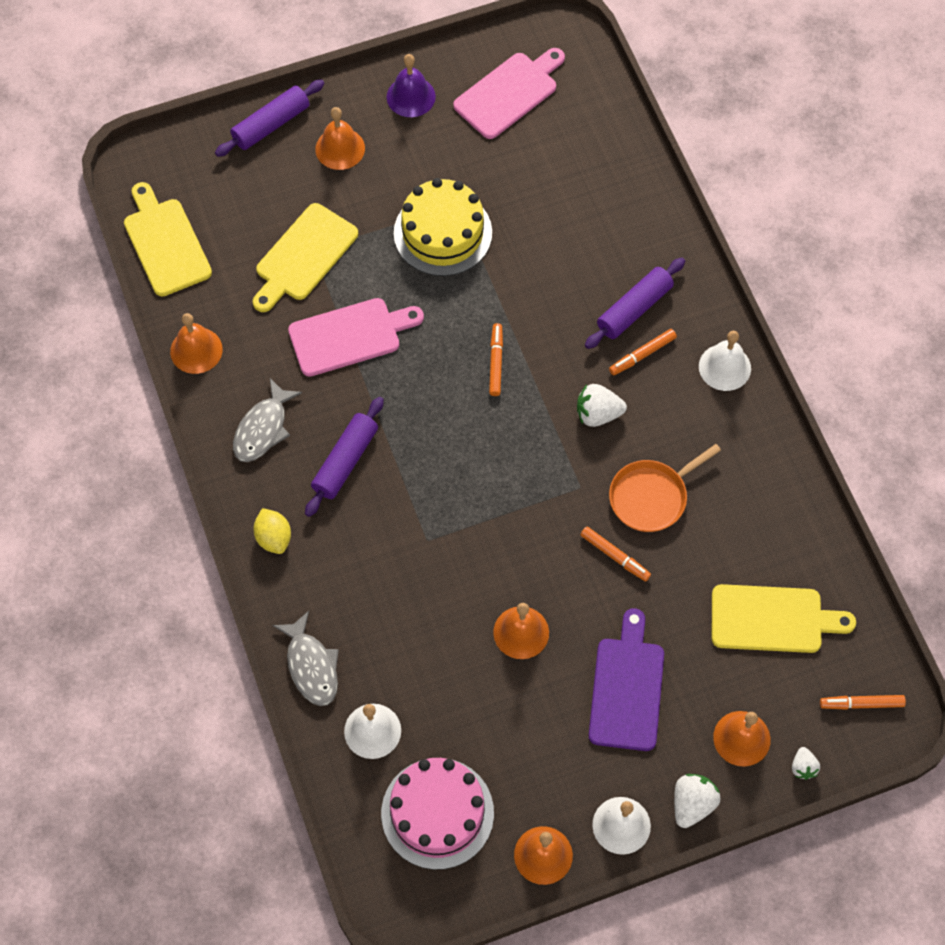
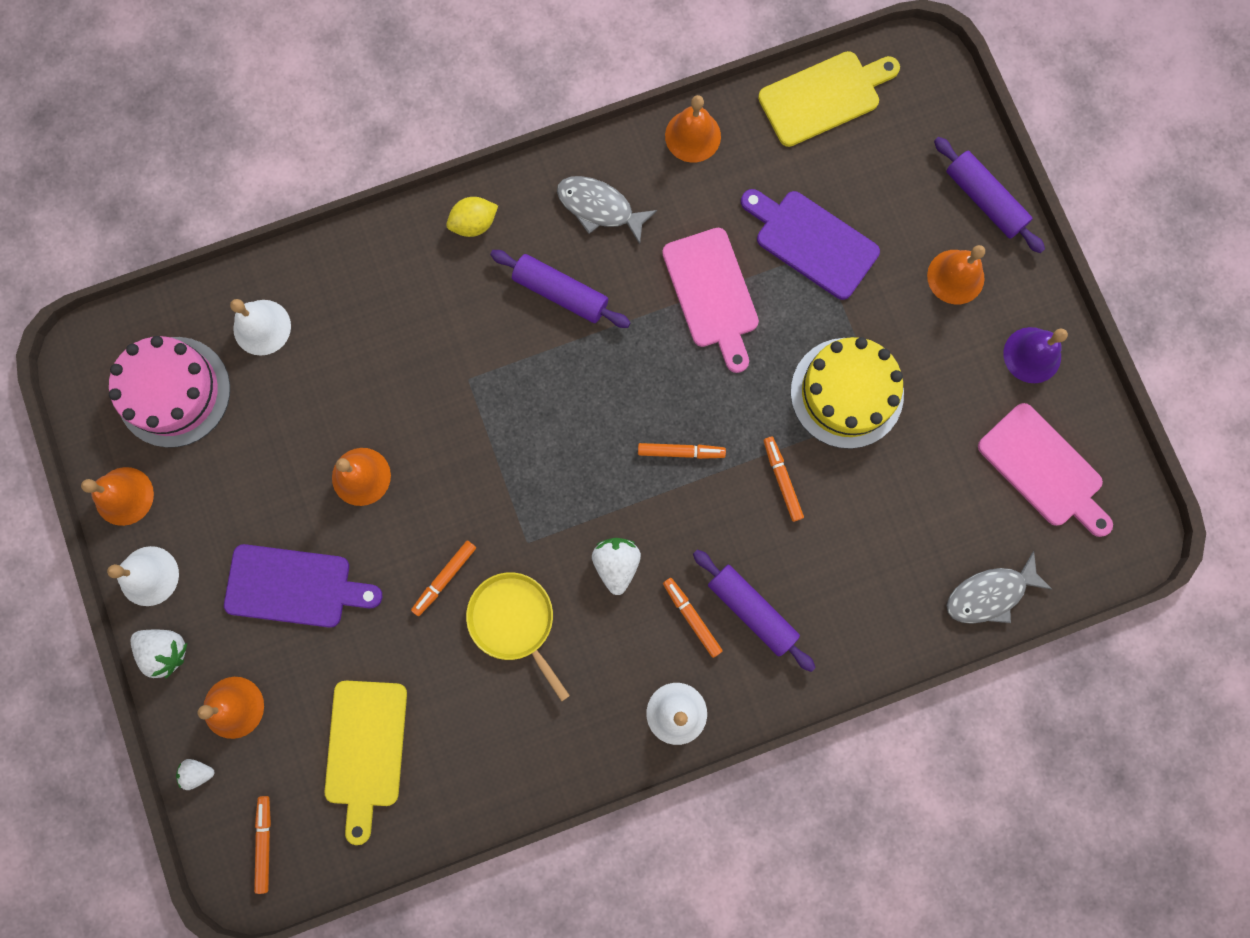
camera: 90 degrees right, 15 degrees up
yellow cutting board [253,203,358,312] -> purple cutting board [741,189,880,300]
grey fish [273,611,339,706] -> grey fish moved to [947,551,1052,624]
orange pan [609,444,721,532] -> yellow pan [466,572,570,702]
none -> orange marker [764,437,804,522]

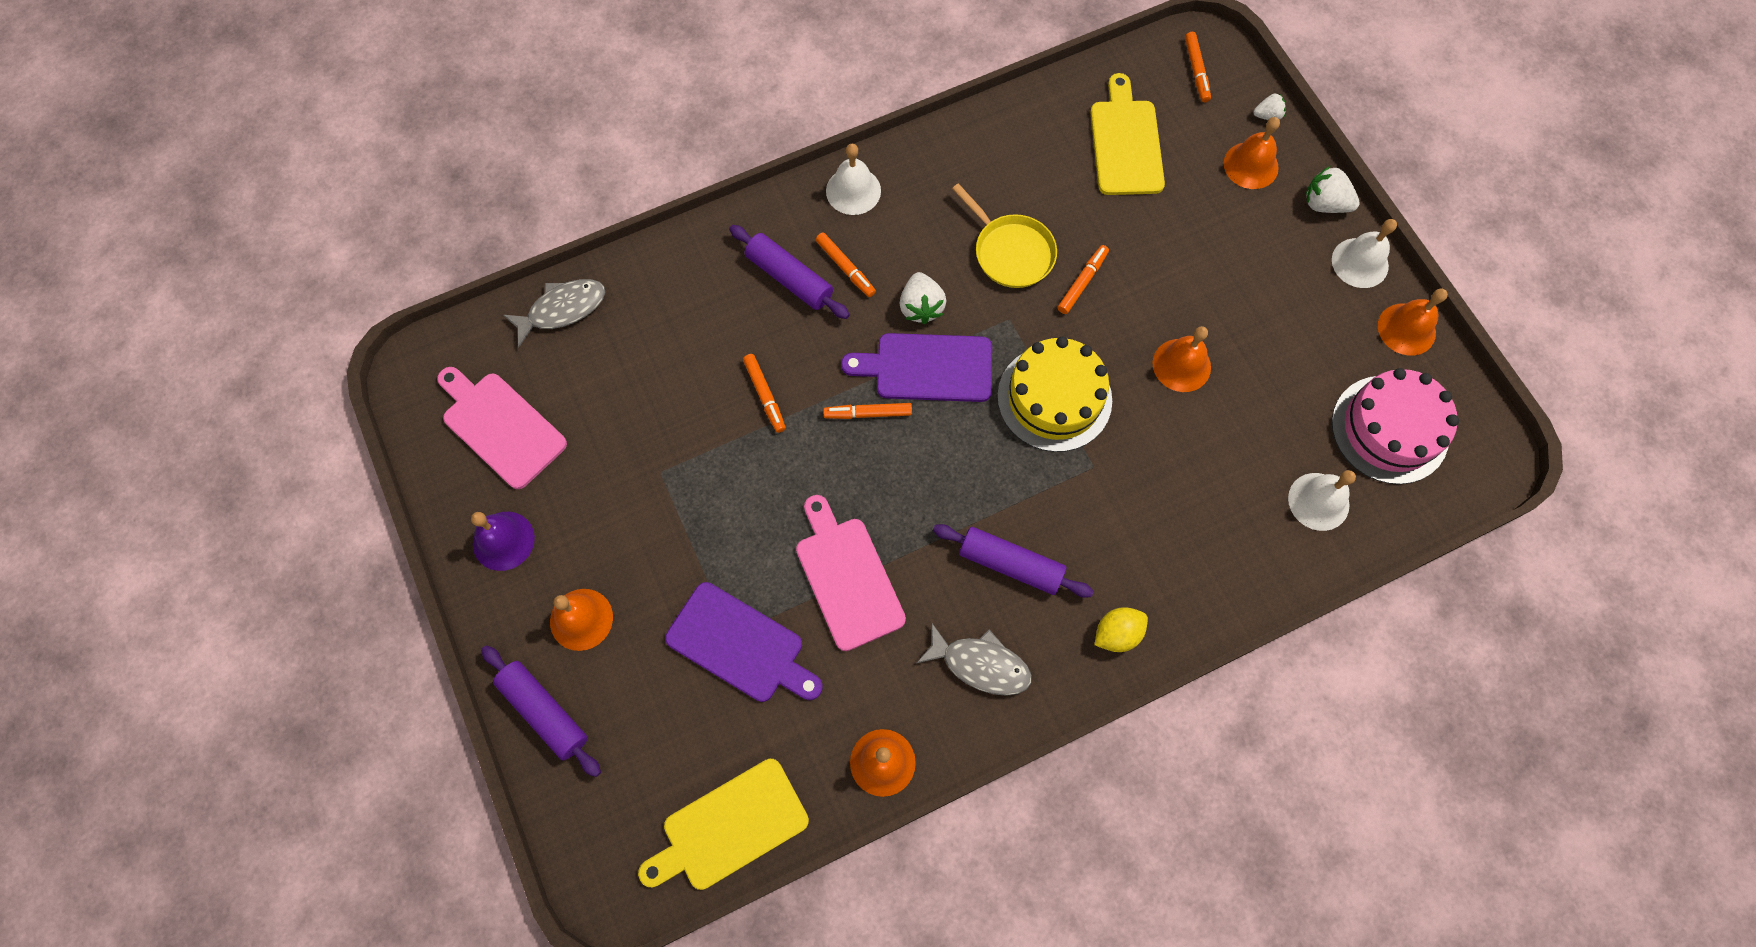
camera: 175 degrees right, 10 degrees down
purple cutting board [224,544,382,627] -> purple cutting board moved to [841,333,992,402]
yellow cake [791,337,904,449] -> yellow cake moved to [997,337,1112,452]

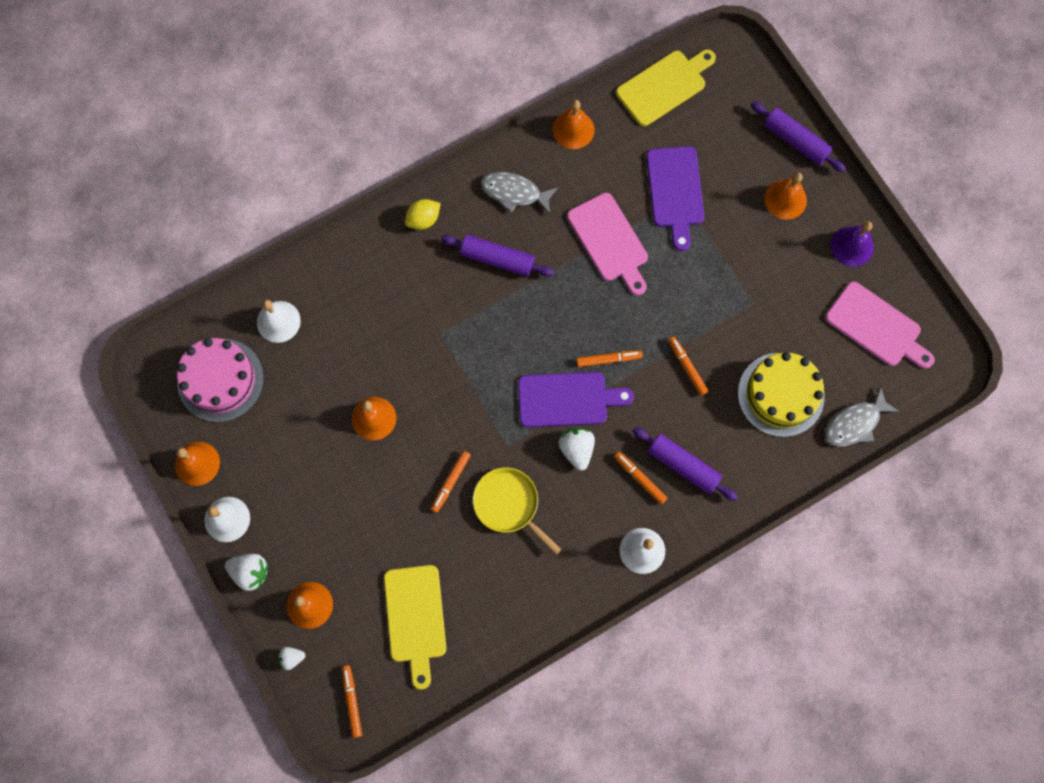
camera: 175 degrees right, 5 degrees up
purple cutting board [665,582,823,702] -> purple cutting board turned 120 degrees counterclockwise [647,146,704,251]
yellow cake [997,337,1112,452] -> yellow cake moved to [738,352,825,437]

